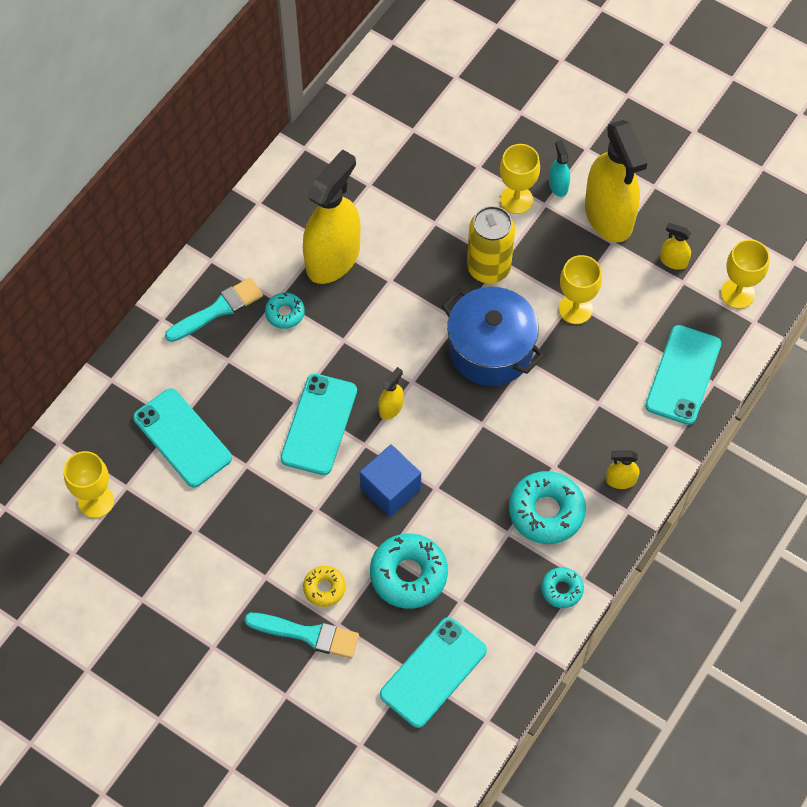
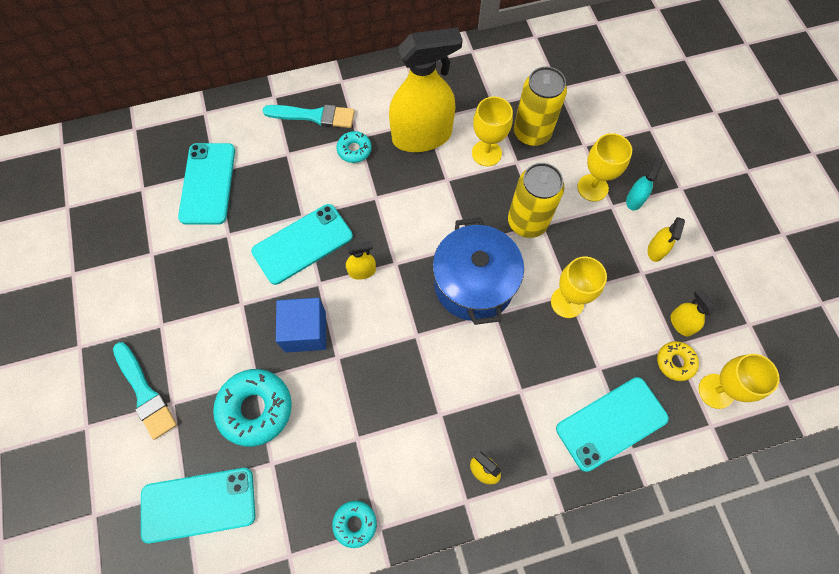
camera: 40 degrees right, 5 degrees up
yellow goblet [64,451,114,518] -> yellow goblet moved to [472,97,513,166]
yellow donut [303,566,346,607] -> yellow donut moved to [657,341,699,381]
turquoise donut [509,471,586,544] -> none
yellow spray bottle [585,120,648,242] -> yellow spray bottle [648,217,685,262], size x0.42
none -> yellow can [514,66,567,146]

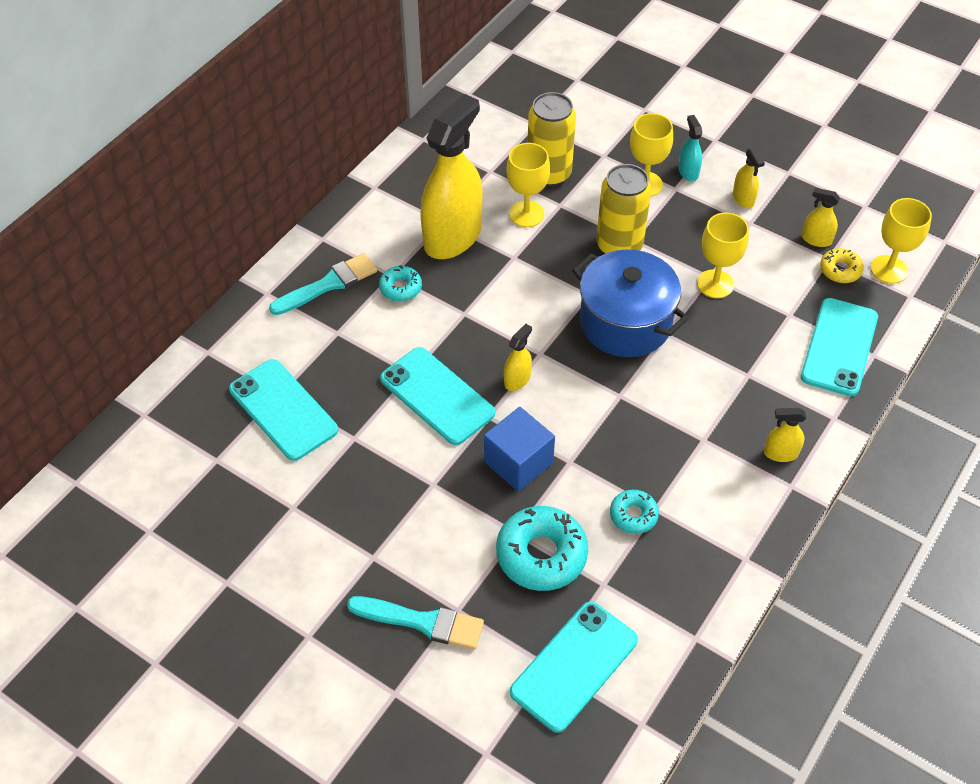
camera: 40 degrees left, 15 degrees down
turquoise phone [251,204,353,285] -> turquoise phone turned 60 degrees counterclockwise [380,347,495,445]
turquoise donut [332,501,377,548] -> turquoise donut moved to [610,490,659,534]

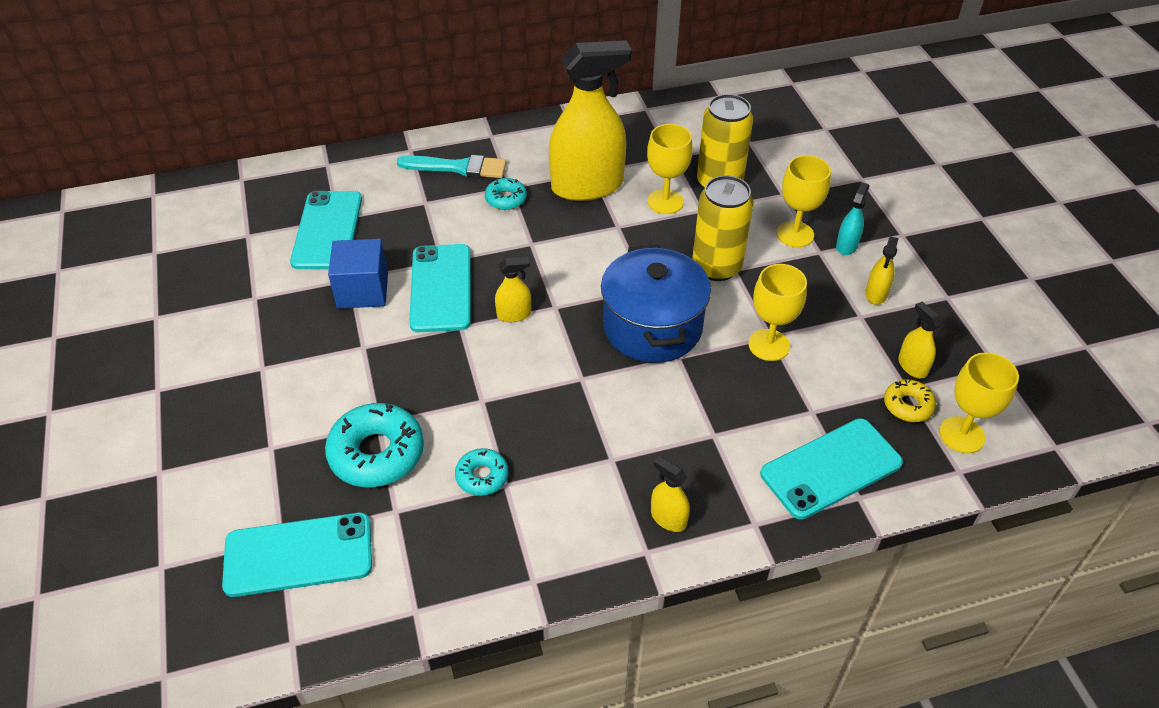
camera: 40 degrees right, 5 degrees down
turquoise brush [347,596,484,650] -> none
blue cube [484,407,555,492] -> blue cube moved to [328,239,388,309]

